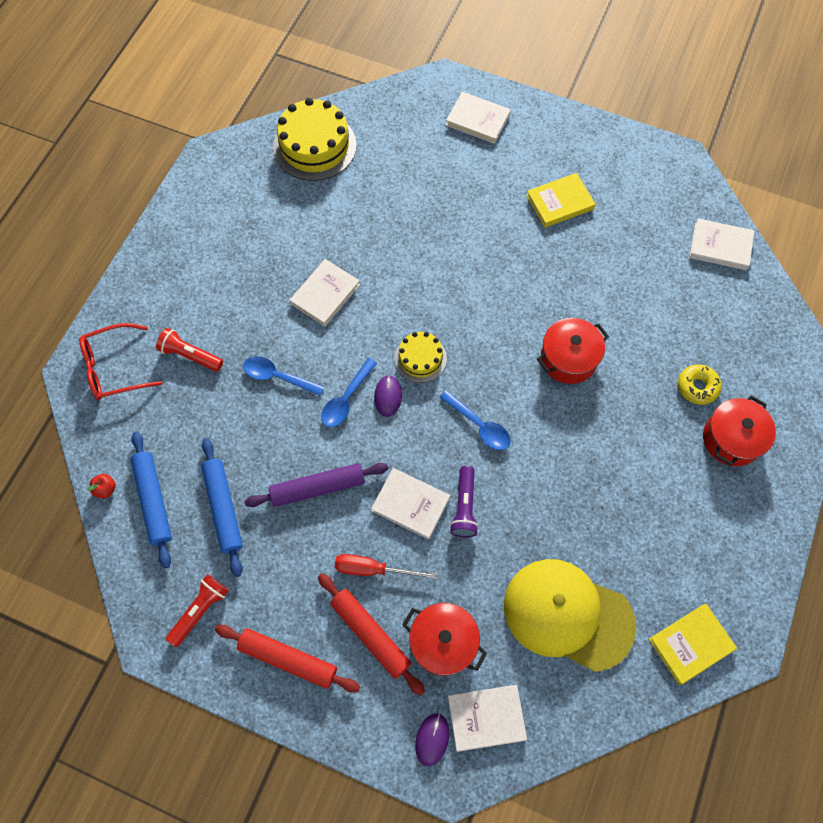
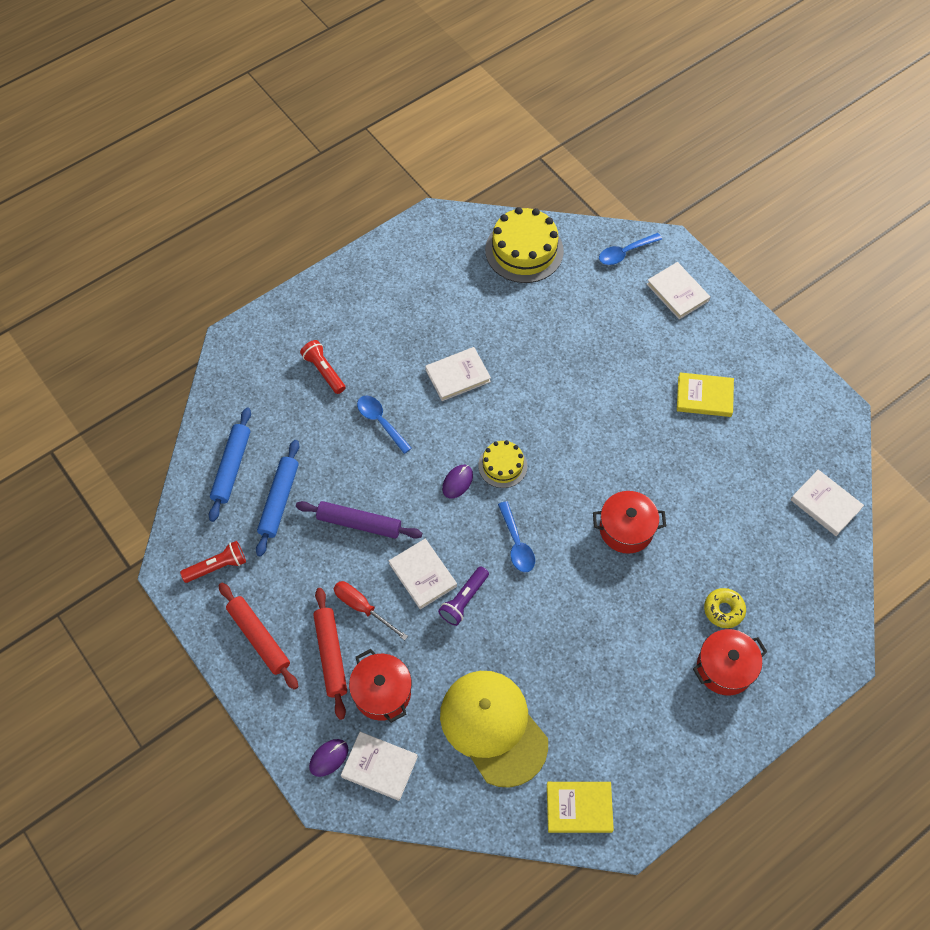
camera: 30 degrees right, 5 degrees down
red glasses [79,323,162,400] -> none
red apple [87,474,116,498] -> none
blue spoon [321,358,377,427] -> blue spoon moved to [599,233,662,265]

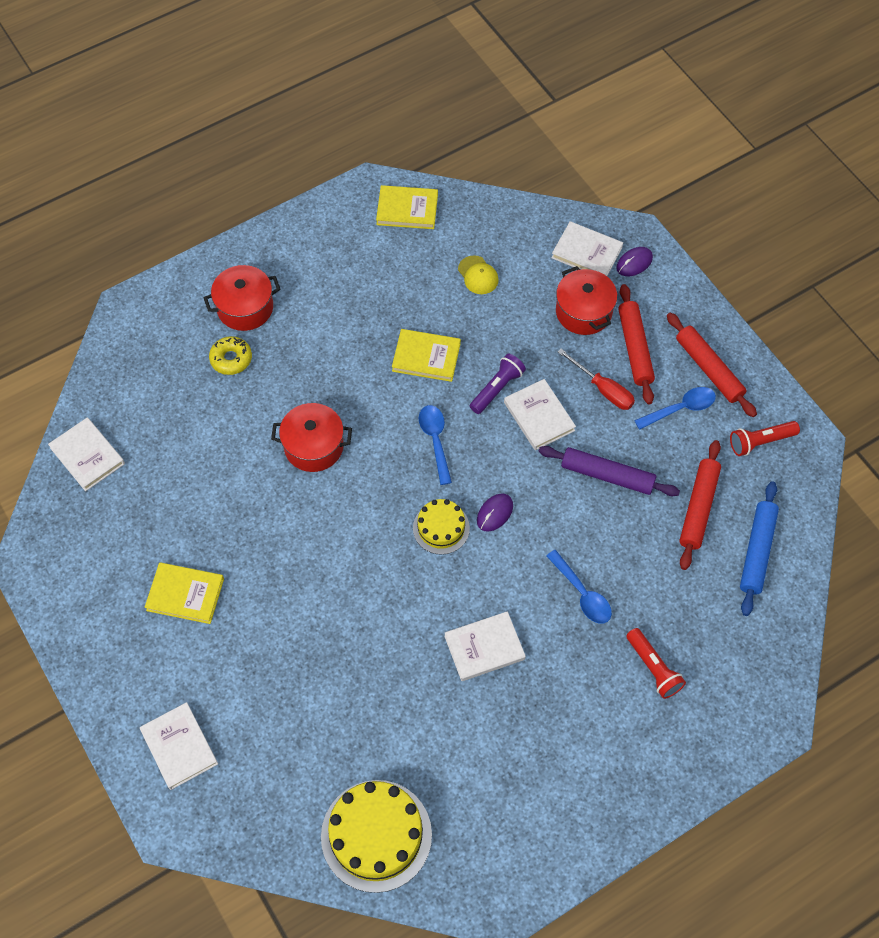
camera: 175 degrees left, 0 degrees up
blue rolling pin [256,440,299,557] -> red rolling pin [679,440,721,570]
yellow cap [440,671,548,788] -> yellow cap [458,255,499,294], size x0.40
blue spoon [599,233,662,265] -> blue spoon moved to [634,387,716,430]
none -> yellow book [392,329,461,382]

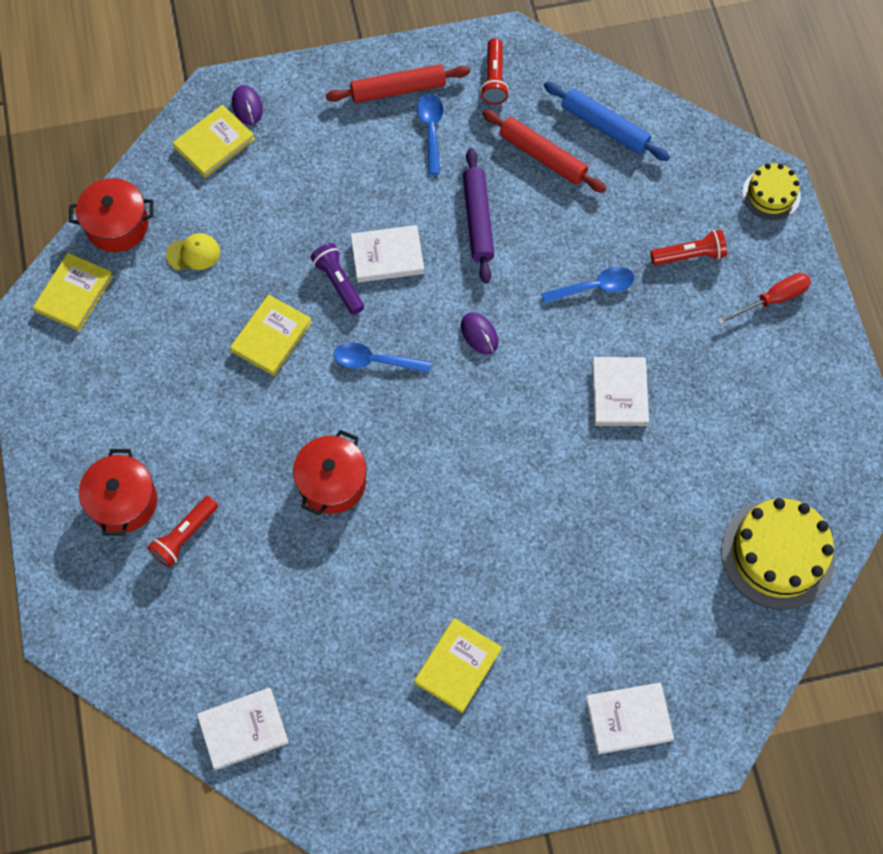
camera: 70 degrees left, 5 degrees up
yellow donut [209,336,252,375] -> red flashlight [147,496,218,568]
yellow cake [413,499,470,555] -> yellow cake moved to [742,164,801,220]
purple rolling pin [538,446,680,496] -> purple rolling pin turned 45 degrees counterclockwise [463,148,495,284]
white book [551,221,623,276] -> yellow book [173,105,255,178]
red pot [556,266,617,335] -> red pot moved to [69,178,154,252]
red screwdriver [558,349,635,410] -> red screwdriver moved to [717,273,811,325]
red rolling pin [618,284,655,405] -> none

